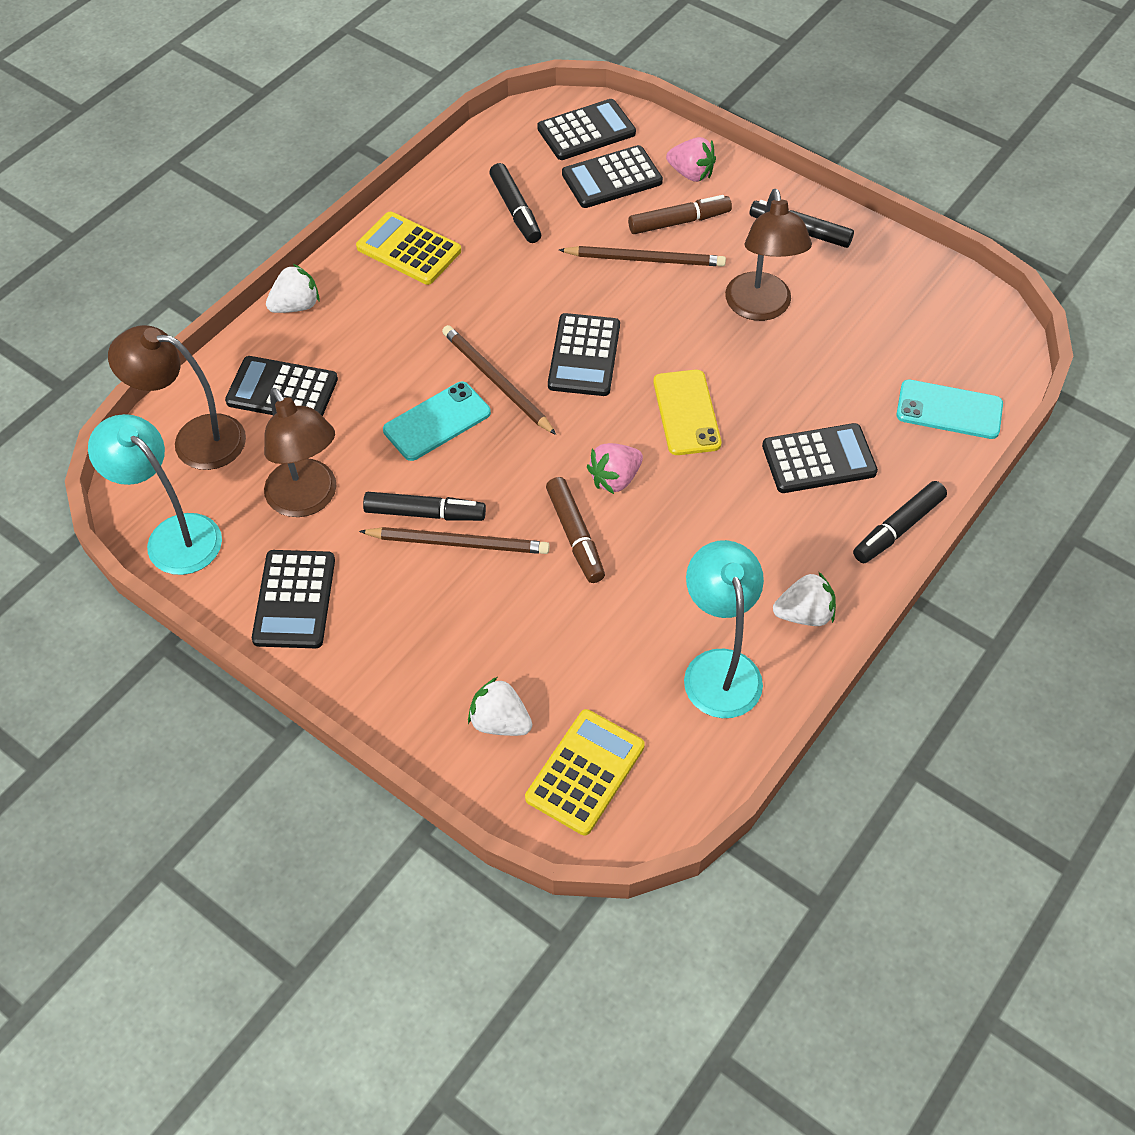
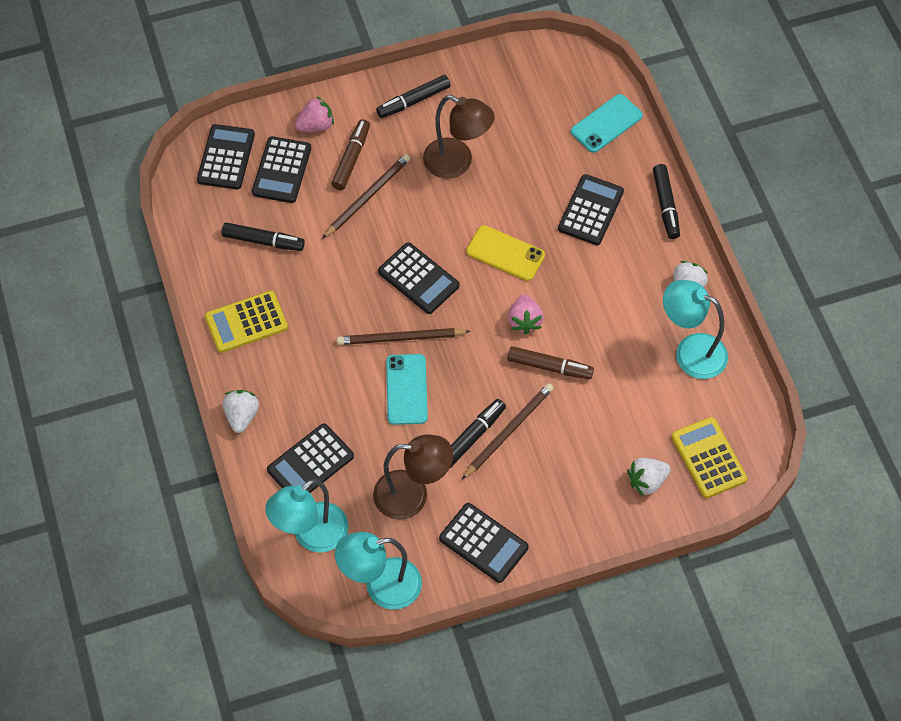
camera: 55 degrees left, 5 degrees up
brown lamp [108,325,246,470] -> turquoise lamp [265,479,348,552]

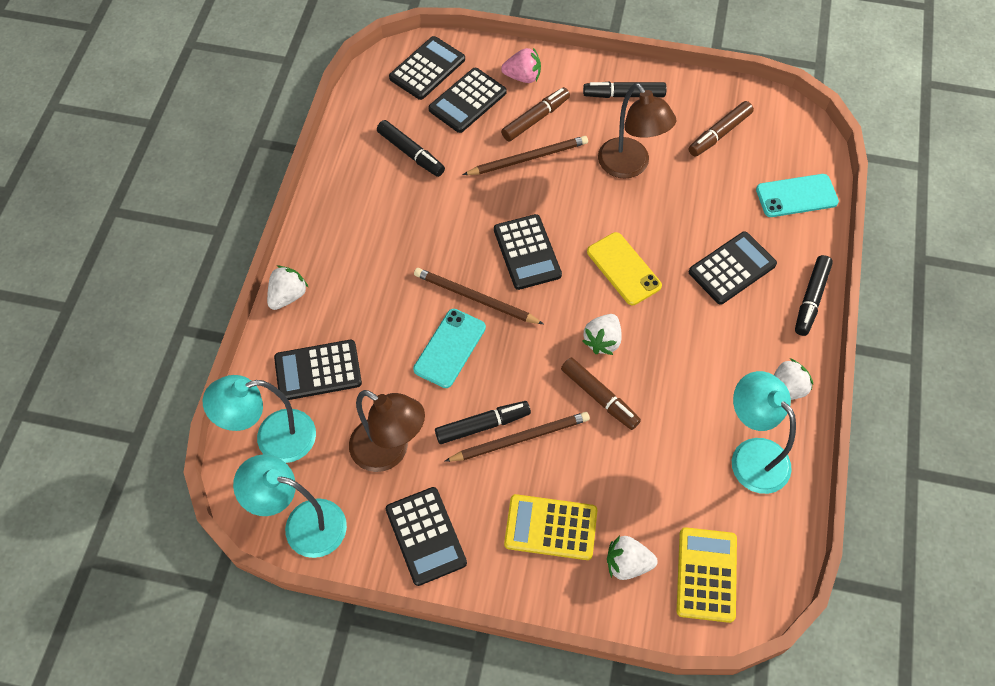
camera: 30 degrees right, 0 degrees up
yellow calculator [205,291,288,353] -> yellow calculator moved to [504,494,597,560]
pink strawberry [508,295,544,335] -> white strawberry [582,314,622,355]
none -> brown marker [689,101,754,157]

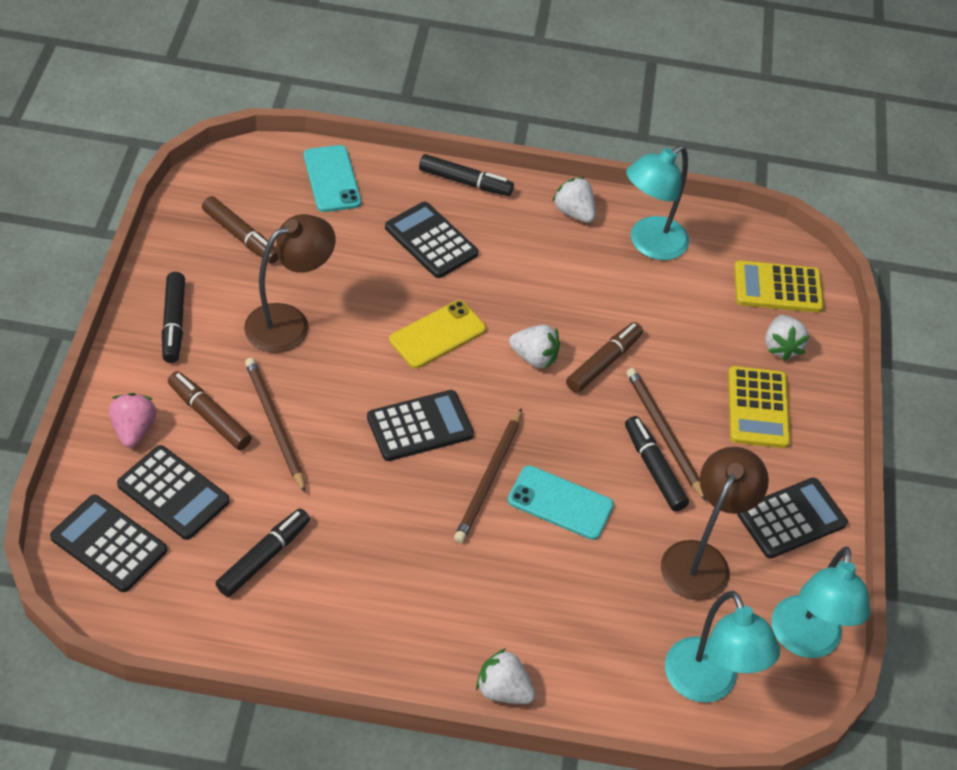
camera: 100 degrees left, 10 degrees down
black calculator [274,340,362,400] -> none

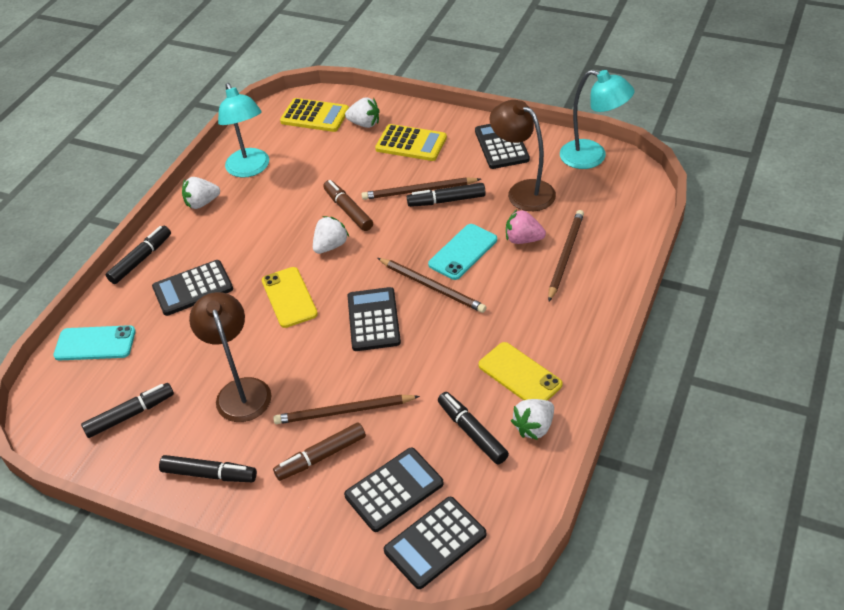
camera: 65 degrees left, 5 degrees down
pink strawberry [109,393,157,448] -> pink strawberry moved to [506,209,546,244]
brown marker [202,196,279,264] -> black marker [81,383,174,438]
white strawberry [476,648,536,704] -> white strawberry moved to [511,399,554,440]
turquoise lamp [665,591,780,703] -> none
yellow calculator [734,260,824,313] -> yellow calculator turned 90 degrees counterclockwise [280,98,349,132]
none -> yellow phone [479,342,563,401]
none -> brown pencil [548,210,584,301]

